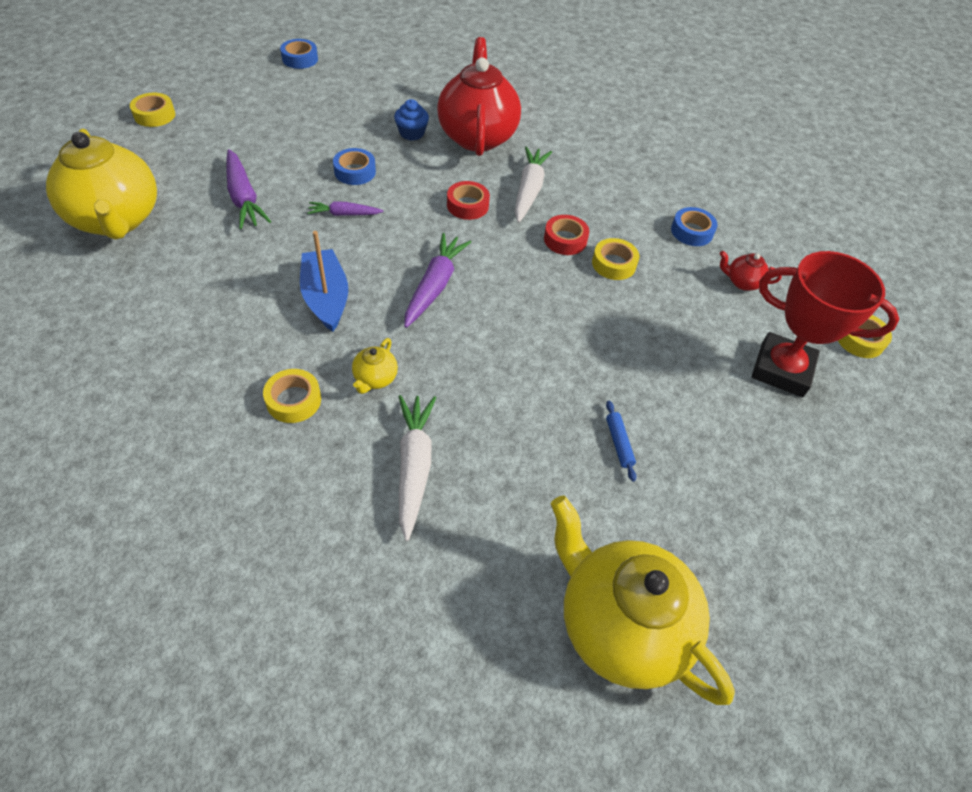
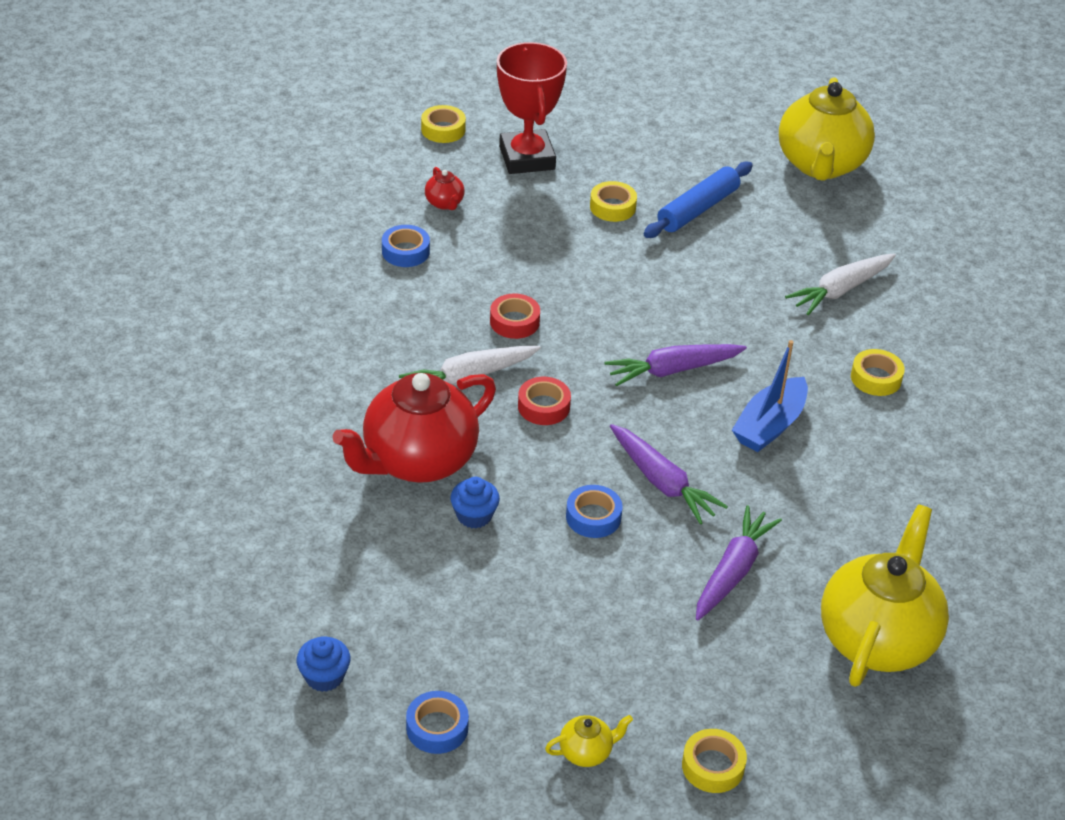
camera: 125 degrees left, 10 degrees down
purple carrot [308,201,383,216] -> purple carrot [610,424,728,524], size x1.68
yellow teapot [352,338,398,394] -> yellow teapot moved to [545,715,633,767]
yellow tape [592,238,639,280] -> yellow tape moved to [590,181,637,222]
blue rolling pin [606,401,637,482] -> blue rolling pin [644,162,753,238], size x2.07
none -> blue cupcake [297,636,350,692]

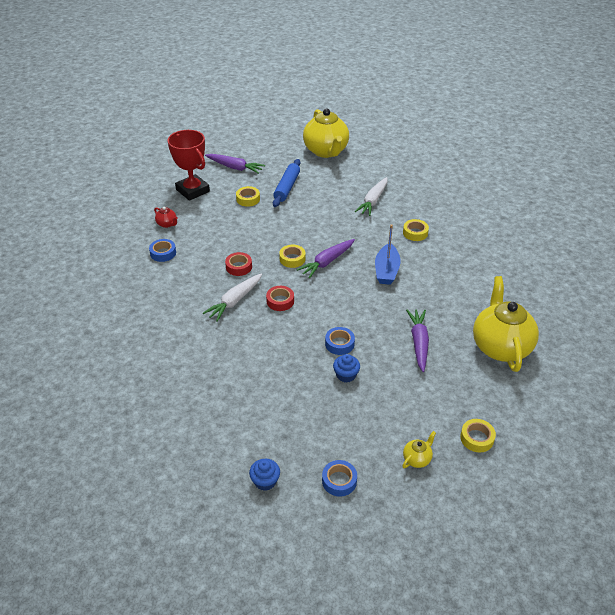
camera: 25 degrees left, 0 degrees up
red teapot [333,373,496,483] -> none
yellow tape [421,105,466,143] -> yellow tape moved to [279,245,306,268]
blue cupcake [450,477,500,528] -> blue cupcake moved to [333,354,360,382]
purple carrot [610,424,728,524] -> purple carrot moved to [205,154,265,174]

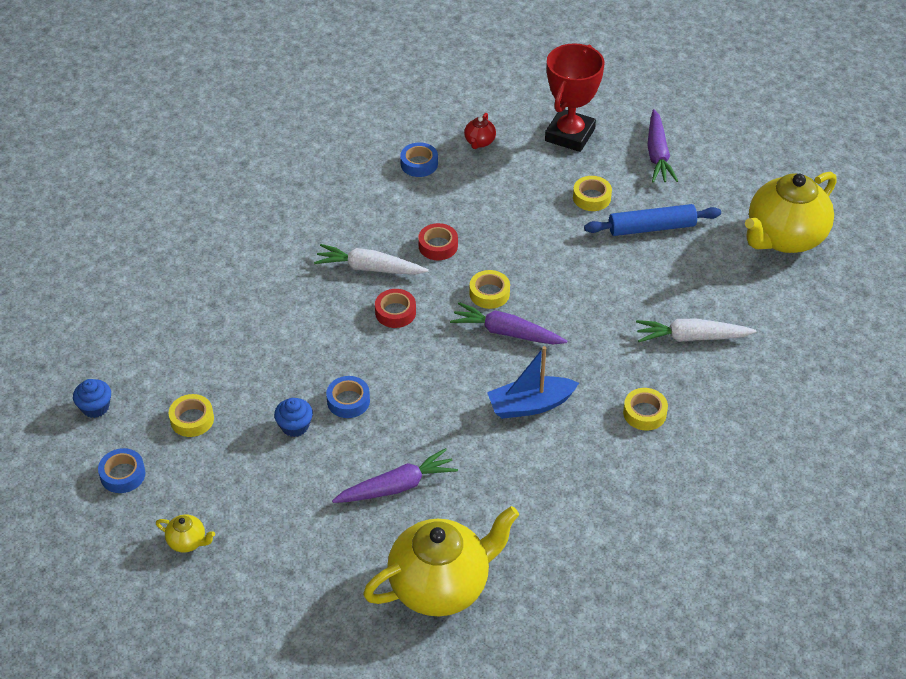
camera: 65 degrees right, 5 degrees up
yellow tape [460,419,496,452] -> yellow tape moved to [169,394,214,437]

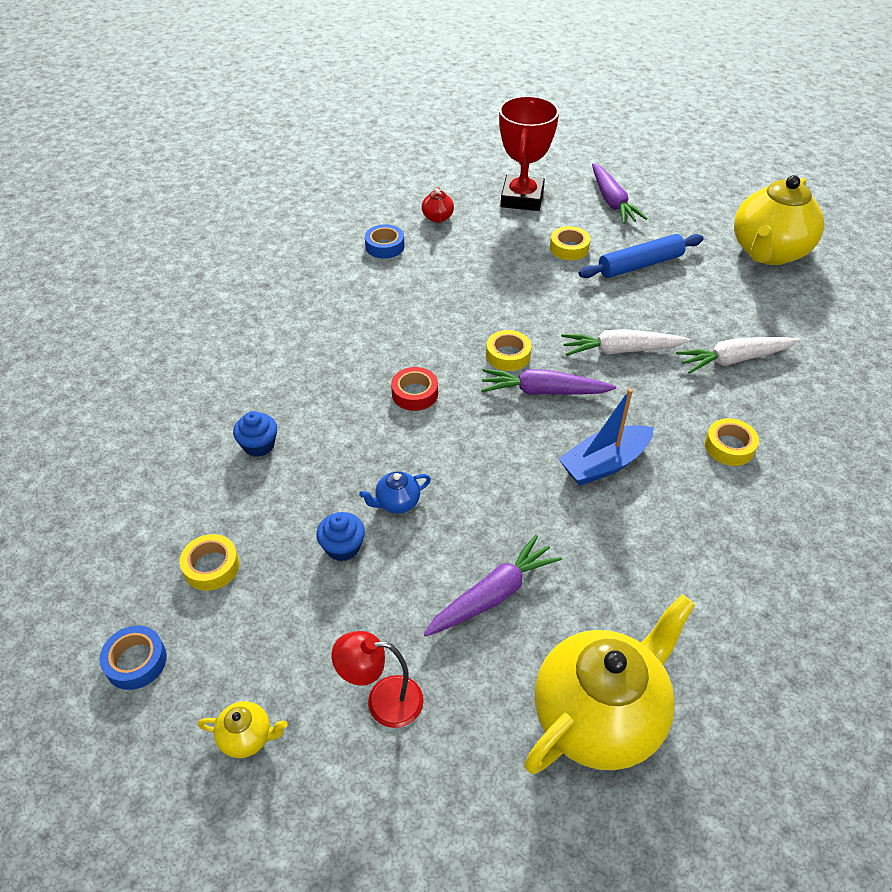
camera: 15 degrees left, 0 degrees up
blue cupcake [73,379,111,418] -> blue cupcake moved to [233,411,277,457]
white carrot [314,244,429,275] -> white carrot moved to [561,329,690,356]
blue tape [326,376,370,418] -> blue teapot [359,471,431,514]
red tape [418,223,458,260] -> none
none -> red lamp [331,631,424,728]

